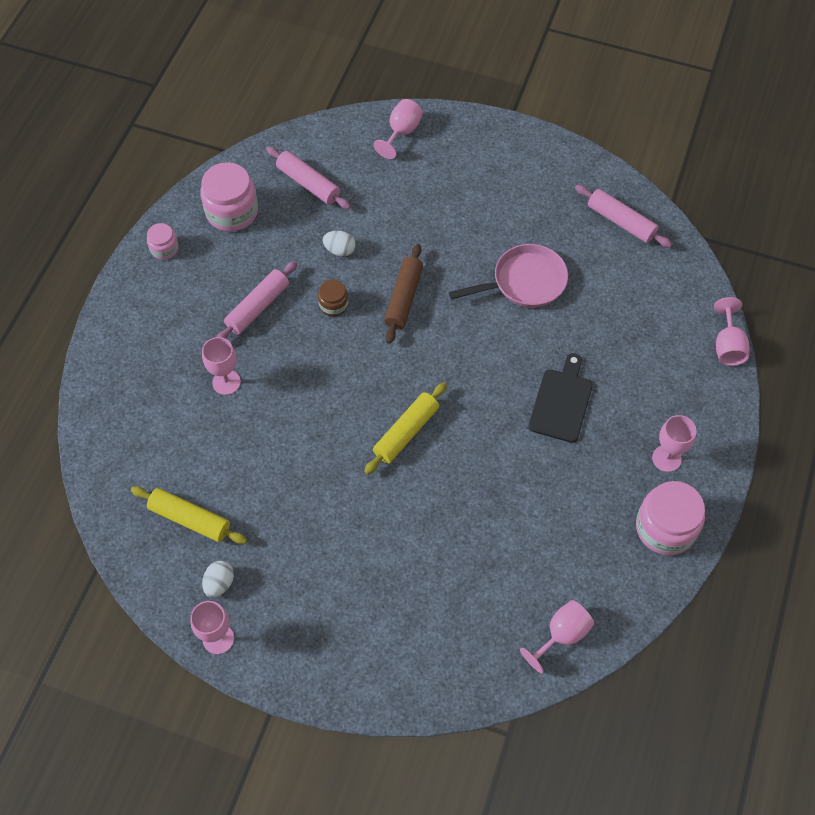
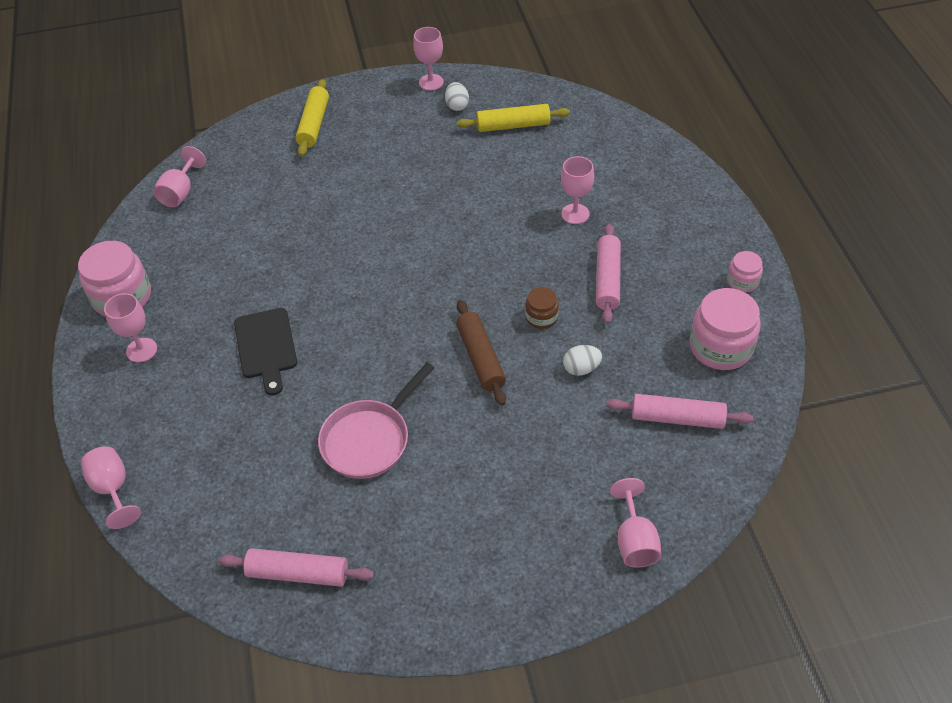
camera: 150 degrees right, 10 degrees down
yellow rolling pin [364,382,447,475] -> yellow rolling pin moved to [295,79,329,157]

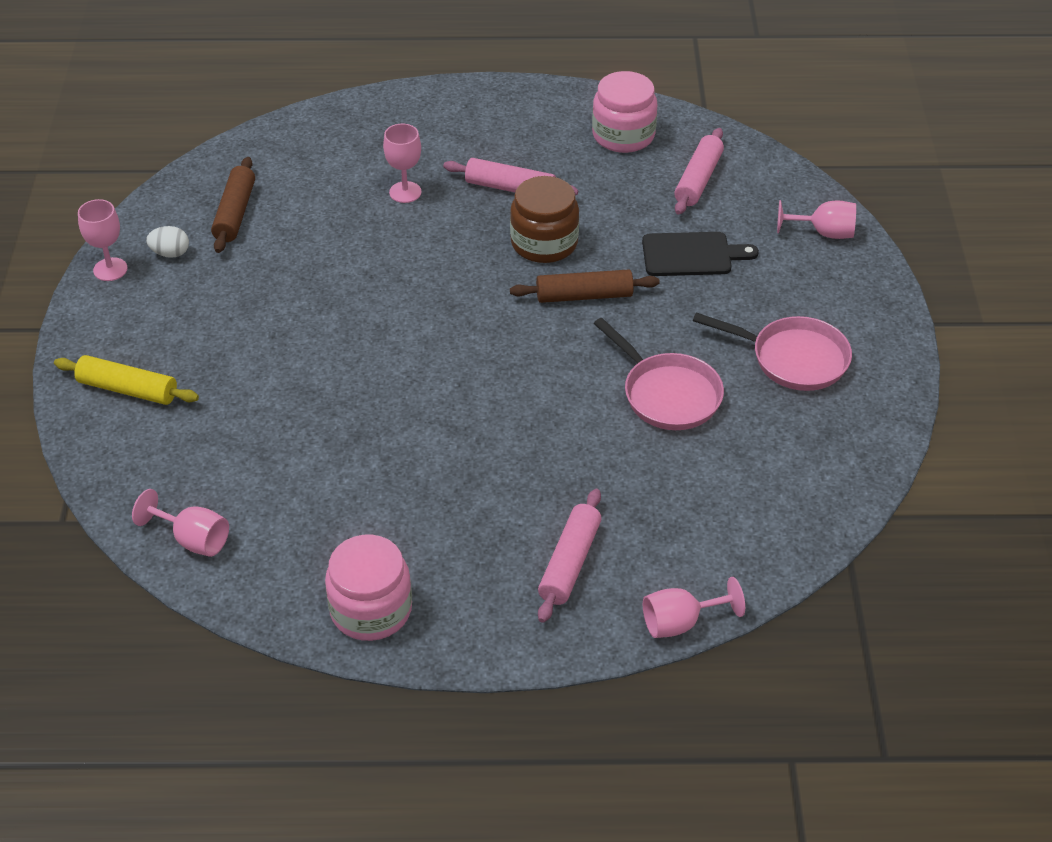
camera: 80 degrees left, 5 degrees down
pink goblet [104,293,157,363] -> none
pink rolling pin [219,548,374,587] -> pink rolling pin moved to [538,489,602,623]
black cutting board [234,308,297,396] -> black cutting board moved to [642,232,759,276]
yellow rolling pin [457,104,570,132] -> brown rolling pin [211,157,255,253]
brown jar [525,287,559,329] -> brown jar [510,176,579,263], size x1.88
white egg [563,345,602,376] -> none
pink jar [727,251,763,292] -> none
none -> pink pan [693,312,852,391]

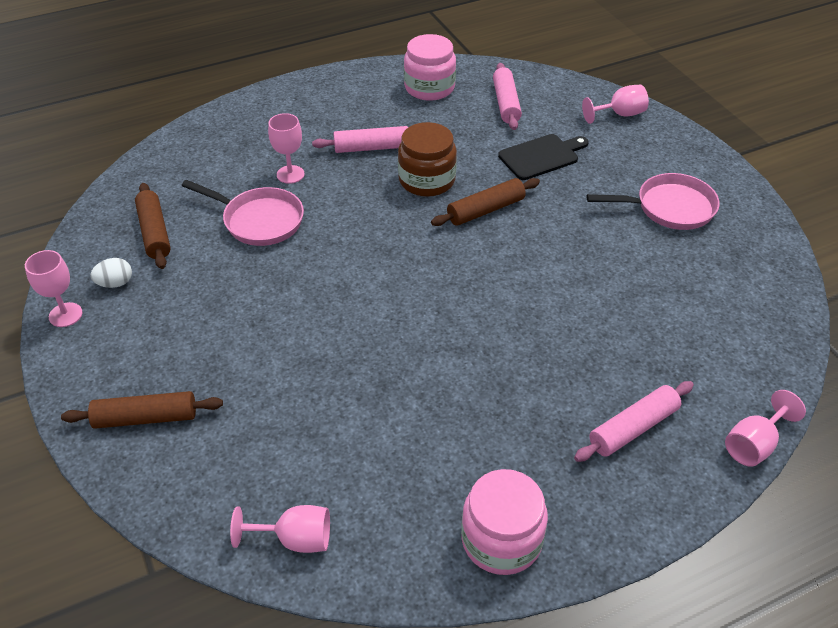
camera: 25 degrees left, 0 degrees up
yellow rolling pin [54,355,199,405] -> brown rolling pin [61,391,223,429]
pink rolling pin [538,489,602,623] -> pink rolling pin turned 60 degrees clockwise [574,381,694,462]
pink pan [594,318,724,430] -> pink pan moved to [182,180,304,246]

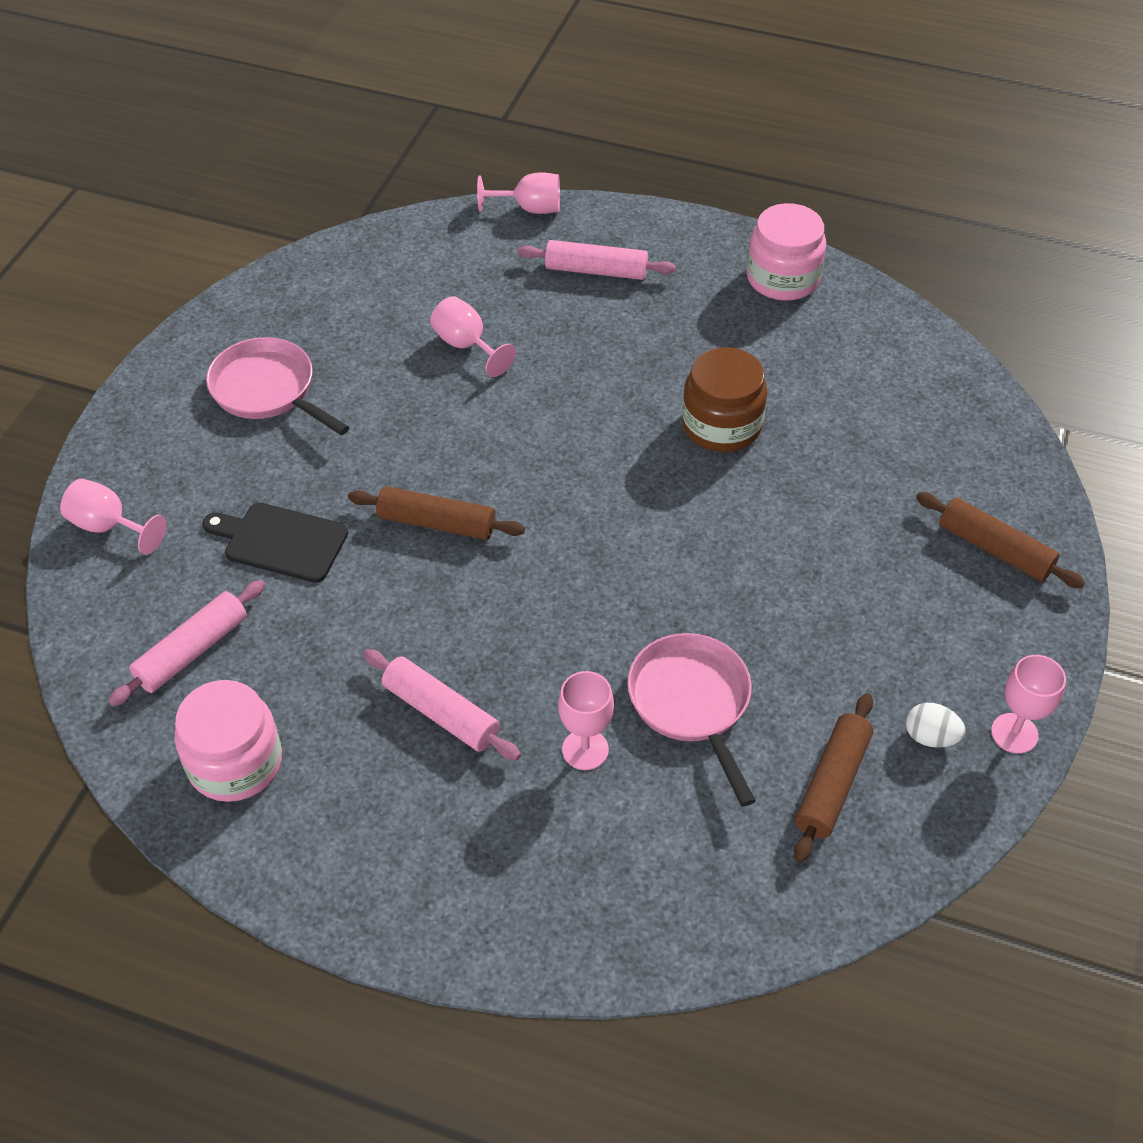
camera: 135 degrees left, 5 degrees up
pink goblet [230,505,330,553] -> pink goblet moved to [430,296,516,377]
brown jar [398,122,457,197] -> brown jar moved to [682,347,767,452]

